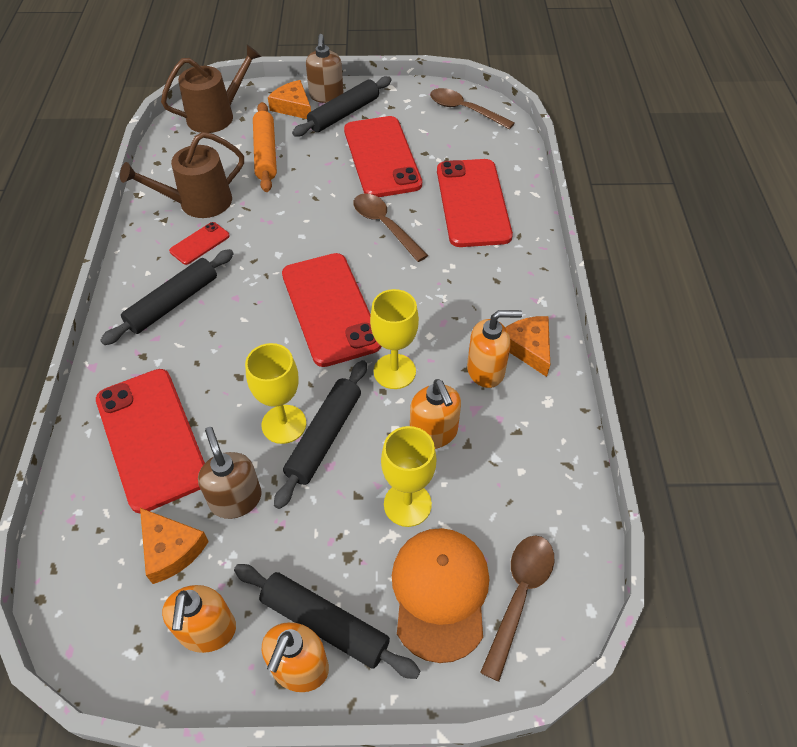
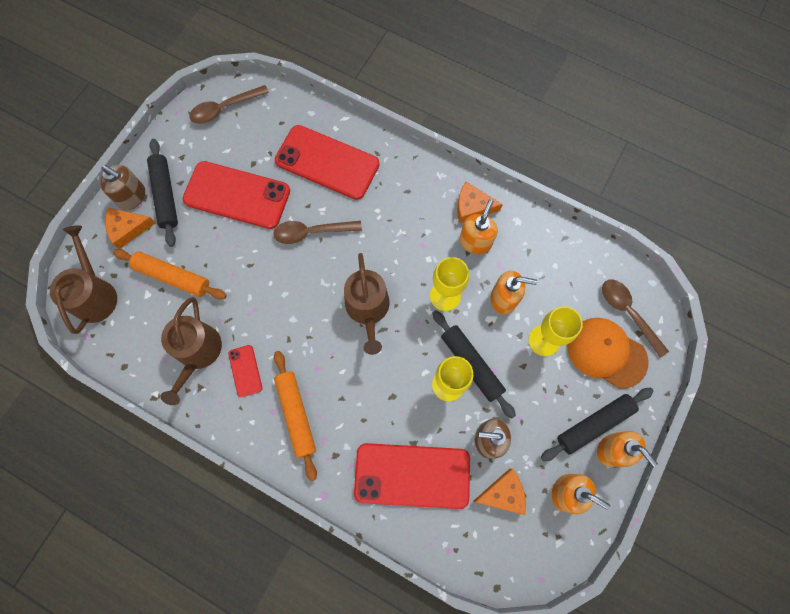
camera: 60 degrees left, 20 degrees up
black rolling pin [100,249,234,345] -> orange rolling pin [274,351,317,481]
red phone [282,253,381,367] -> brown watering can [344,253,390,355]

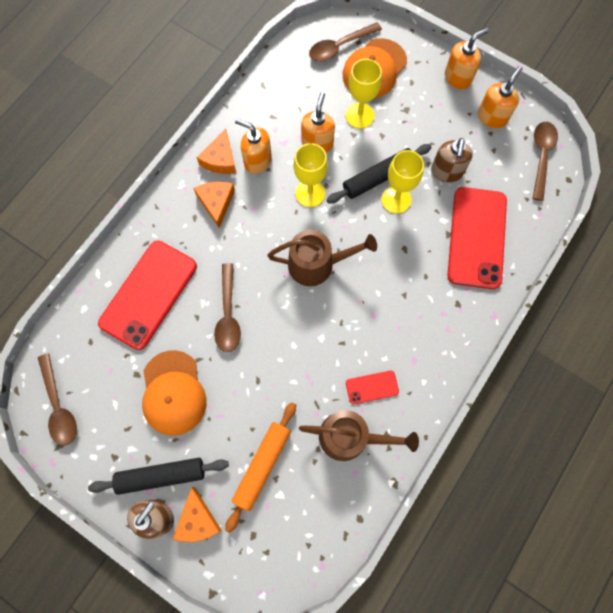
camera: 85 degrees left, 0 degrees up
brown watering can [50,225,117,334] -> none
red phone [183,161,290,229] -> orange cap [142,350,207,436]
orange rolling pin [274,351,317,481] -> none
orange cheese [474,469,526,515] -> orange cheese moved to [193,181,235,228]
black rolling pin [541,388,654,461] -> none
none -> brown spoon [532,122,558,201]

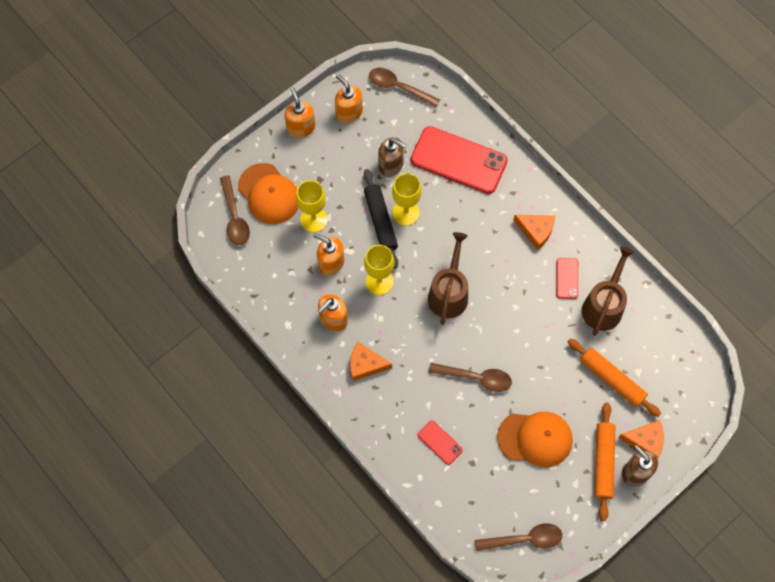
camera: 75 degrees left, 5 degrees down
black rolling pin [88,458,229,495] -> orange rolling pin [595,403,615,521]
red phone [98,241,197,350] -> red phone [418,420,463,465], size x0.45
orange cheese [197,128,236,174] -> orange cheese moved to [514,215,555,250]

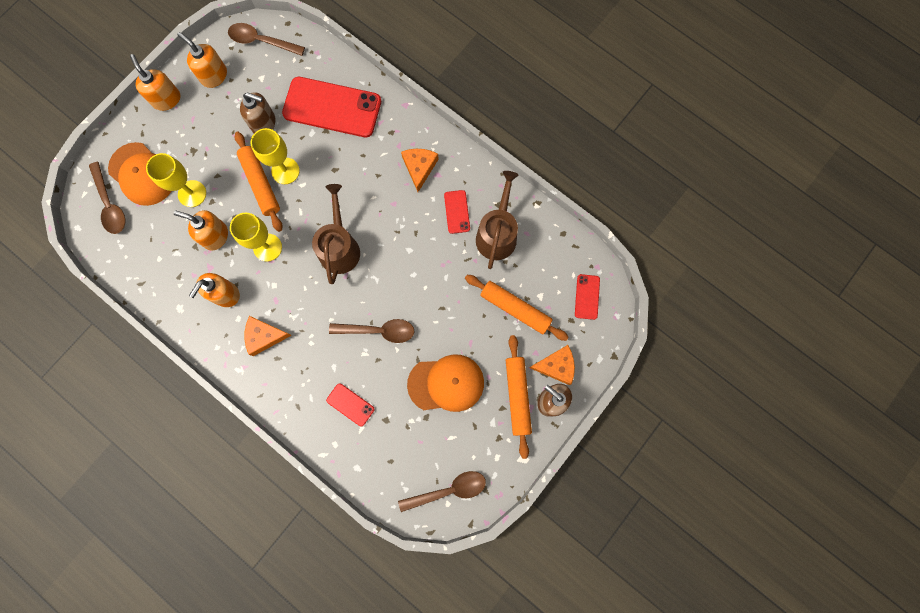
camera: 10 degrees left, 10 degrees up
black rolling pin [364,169,398,269] -> orange rolling pin [235,132,282,232]
orange cheese [514,215,555,250] -> orange cheese turned 105 degrees counterclockwise [401,149,439,192]
none -> red phone [575,274,600,320]

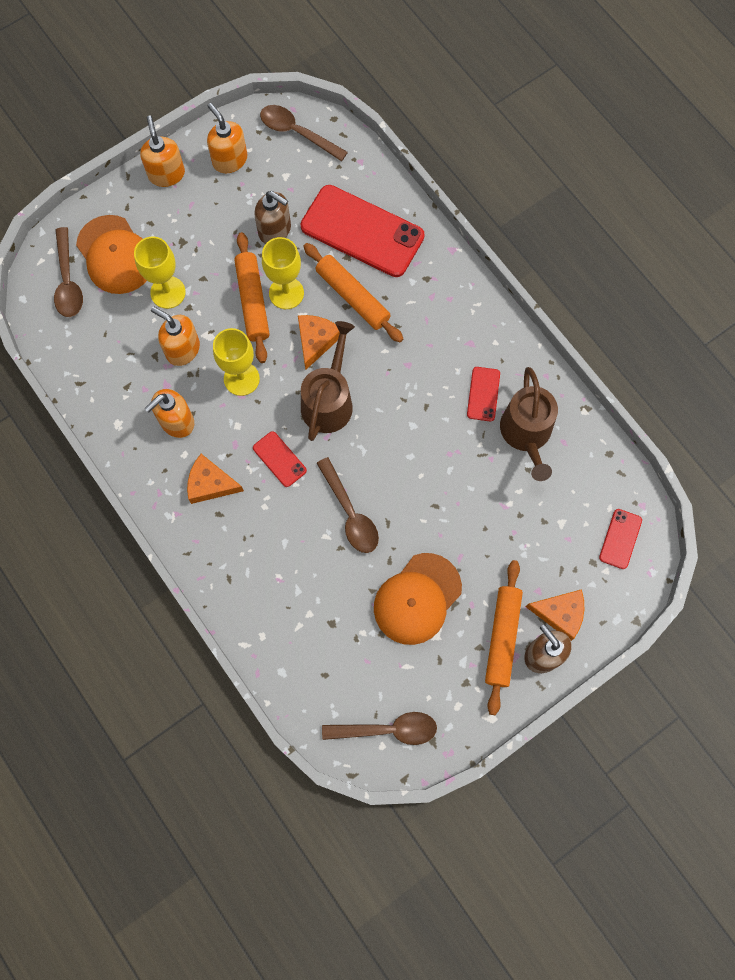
camera: 15 degrees right, 5 degrees down
red phone [326,383,374,426] -> red phone moved to [253,431,307,487]
brown spoon [329,319,415,343] -> brown spoon turned 45 degrees clockwise [316,457,379,553]
orange cheese [401,149,439,192] -> orange cheese moved to [298,315,340,370]
orange cap [407,354,484,412] -> orange cap turned 120 degrees clockwise [374,553,462,645]
orange rolling pin [465,275,569,341] -> orange rolling pin moved to [303,243,403,342]
brown watering can [476,171,518,269] -> brown watering can turned 150 degrees clockwise [500,367,558,481]

